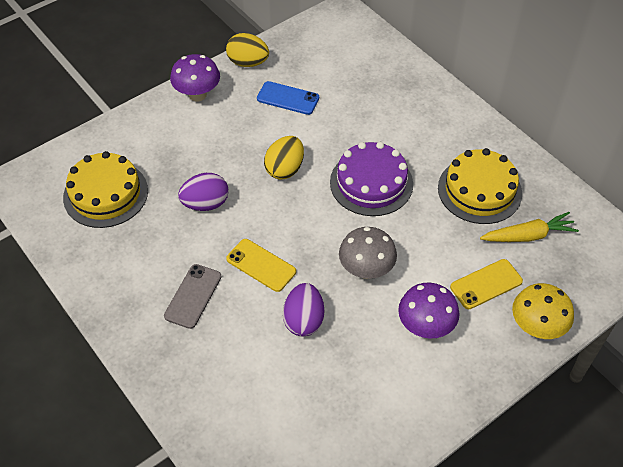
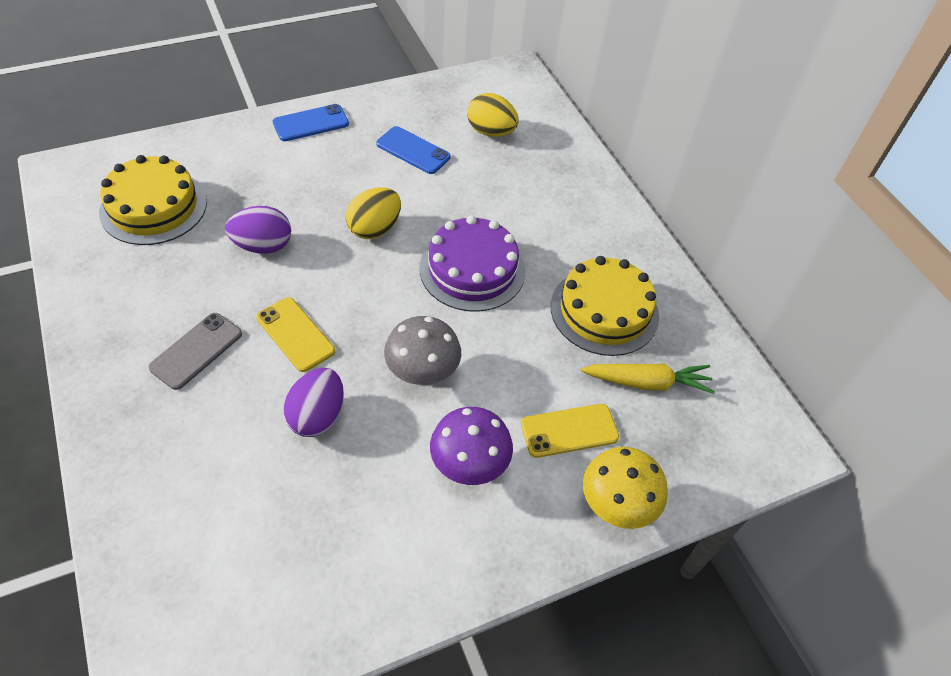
camera: 10 degrees right, 0 degrees up
purple mushroom [170,54,220,101] -> blue phone [273,104,349,141]
yellow egg [226,33,269,67] -> yellow egg moved to [467,93,518,137]

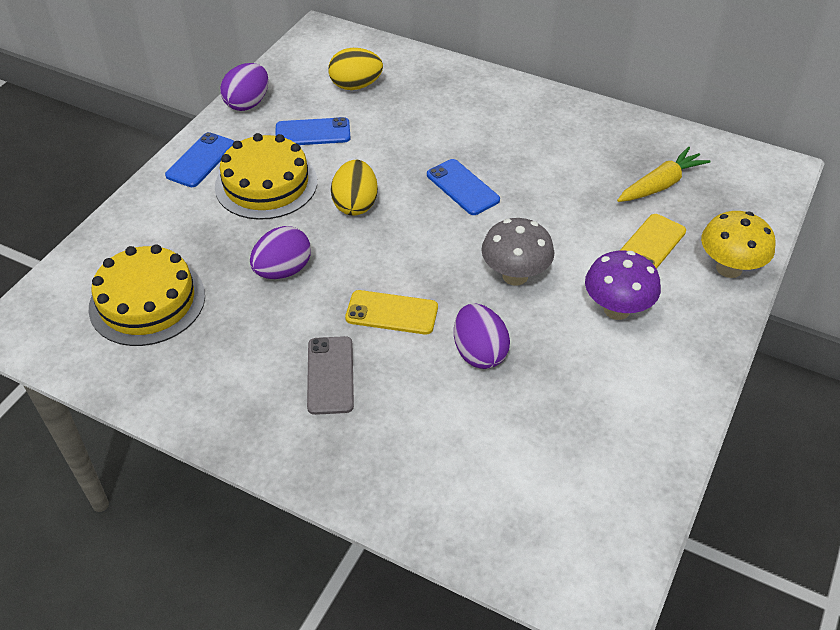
camera: 35 degrees left, 5 degrees down
purple cake [420,216,525,312] -> blue phone [427,159,500,215]
yellow cake [551,256,659,356] -> yellow cake moved to [215,133,317,220]
none -> purple egg [220,63,268,111]

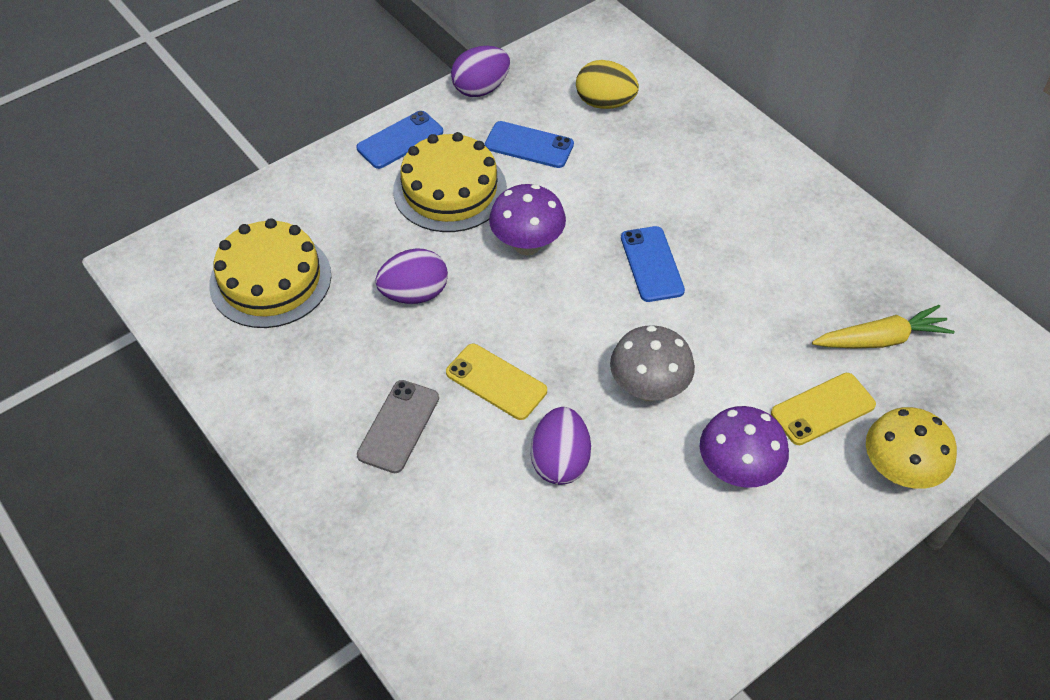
camera: 25 degrees right, 5 degrees up
yellow egg [331,160,378,216] -> purple mushroom [489,184,566,255]

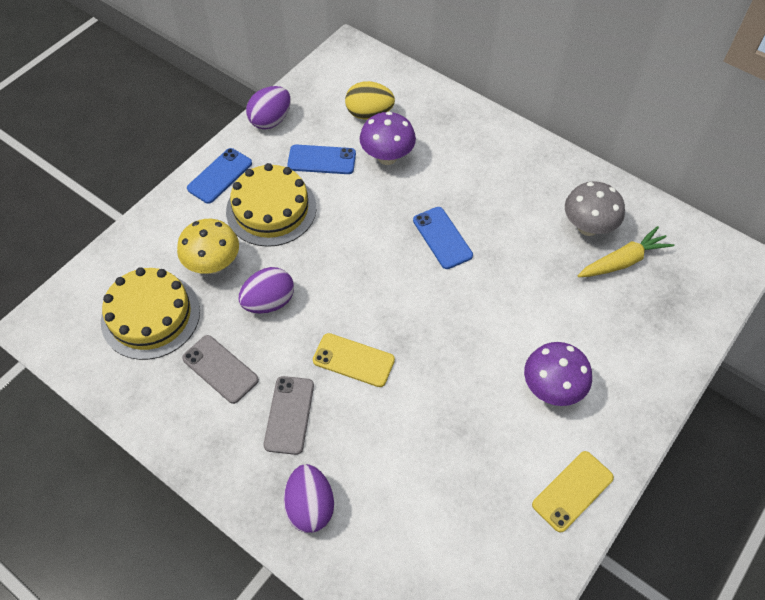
camera: 15 degrees left, 5 degrees up
purple mushroom [489,184,566,255] -> purple mushroom moved to [360,111,416,165]
purple egg [530,407,591,485] -> purple egg moved to [283,464,334,533]
grey mushroom [610,325,695,401] -> grey mushroom moved to [565,181,625,236]
yellow phone [771,373,876,445] -> yellow phone moved to [532,451,614,533]
yellow mushroom [866,407,957,489] -> yellow mushroom moved to [177,219,239,274]
none -> grey phone [182,335,259,404]

